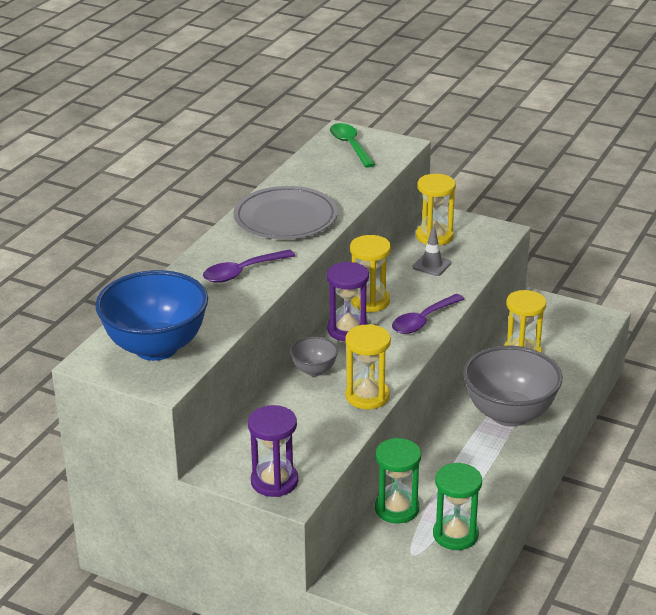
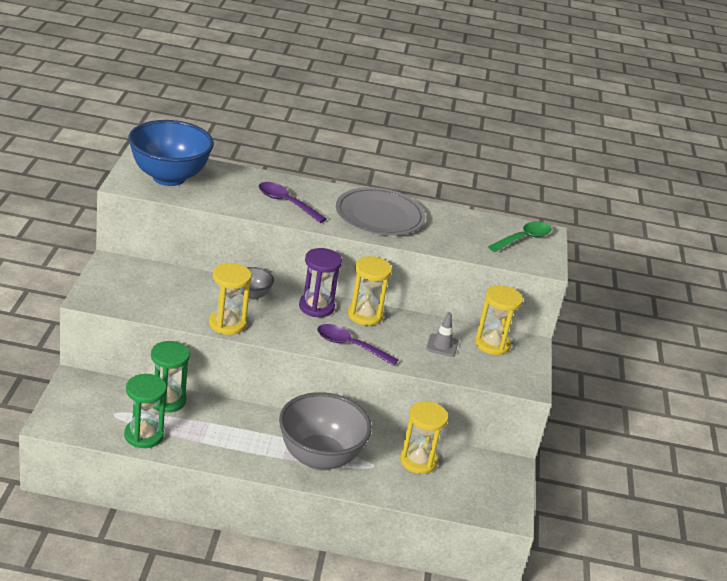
camera: 65 degrees right, 0 degrees up
purple hourglass [248,405,298,497] -> none

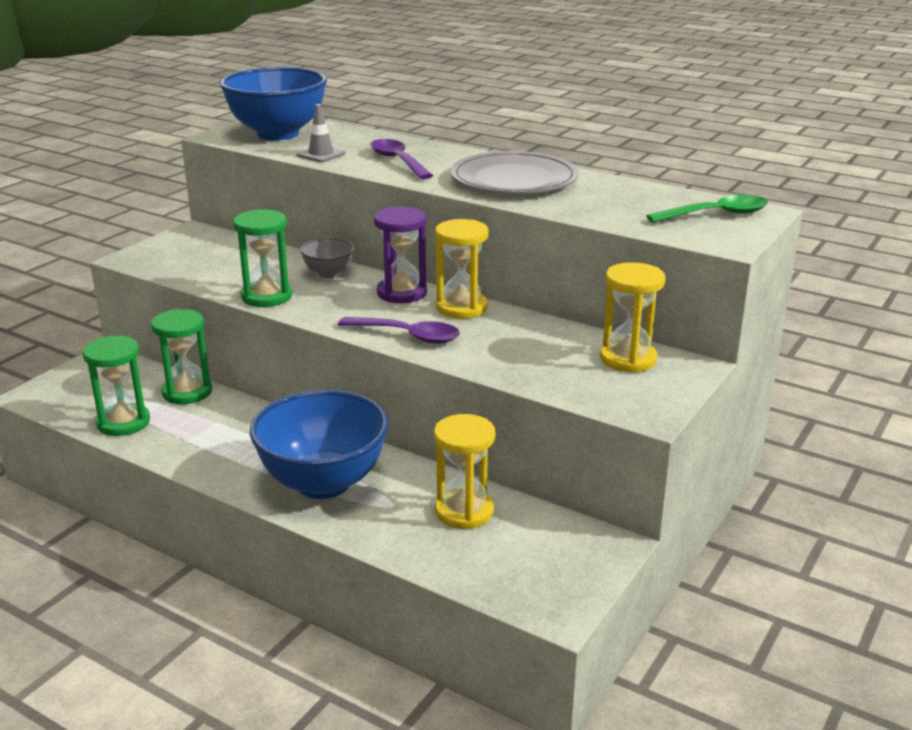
camera: 30 degrees right, 5 degrees down
yellow hourglass [209,263,252,335] -> green hourglass [233,209,292,307]
grey bowl [279,392,372,471] -> blue bowl [250,390,389,499]
purple spoon [317,324,399,366] -> purple spoon turned 150 degrees clockwise [338,317,460,344]
grey traffic cone [426,312,458,357] -> grey traffic cone moved to [297,104,345,162]

